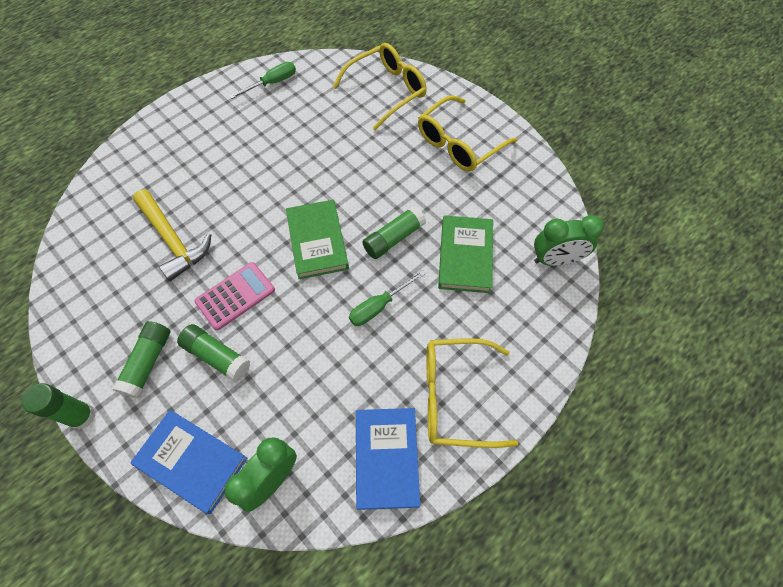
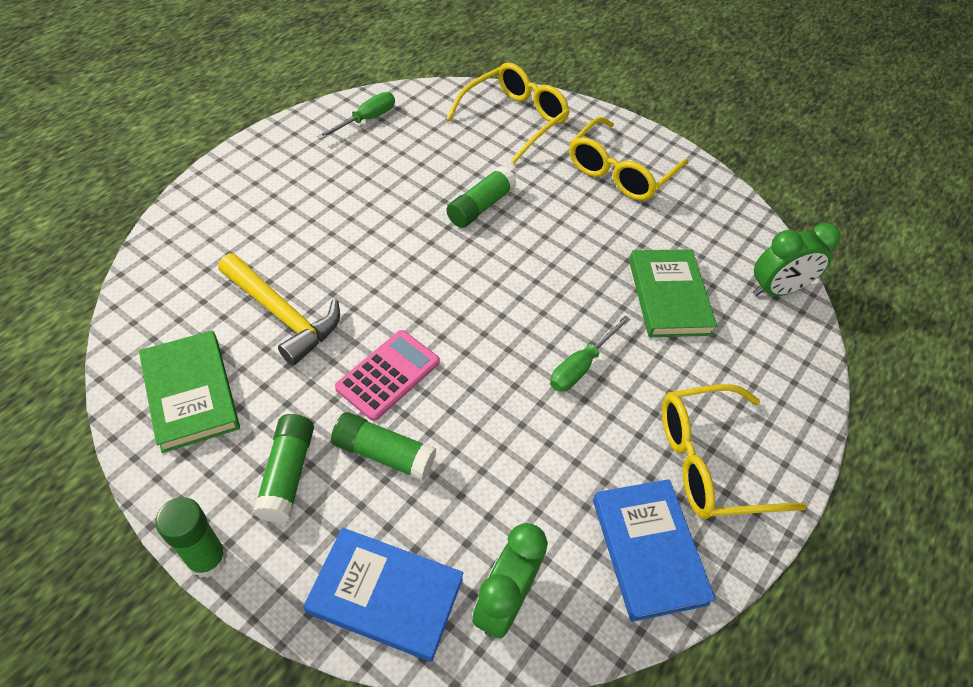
camera: 15 degrees left, 10 degrees down
green book [286,200,349,279] -> green book moved to [139,330,240,453]
green glue stick [362,205,426,259] -> green glue stick moved to [446,166,517,228]

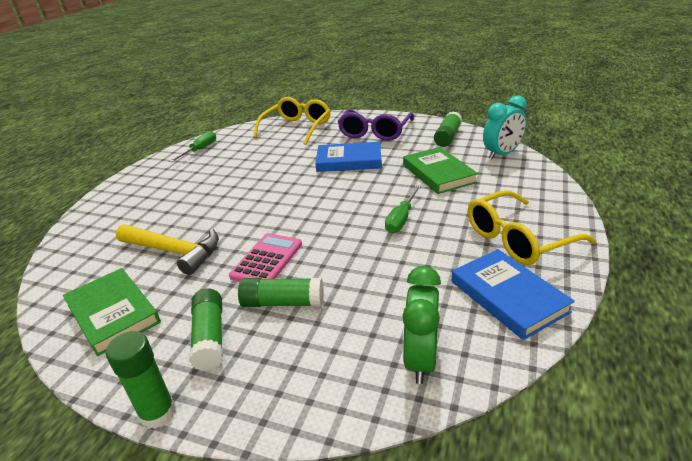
camera: 10 degrees left, 20 degrees down
blue book [303,527,464,662] -> blue book moved to [315,142,382,172]
green glue stick [446,166,517,228] -> green glue stick moved to [434,111,462,147]
yellow glasses [569,117,688,201] -> purple glasses [337,109,414,141]
green clock [753,223,841,296] -> turquoise clock [483,96,527,160]

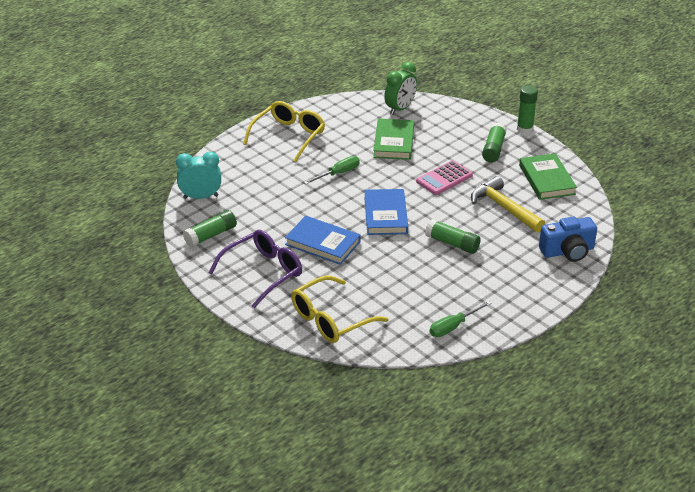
camera: 155 degrees left, 5 degrees up
green glue stick [238,278,324,307] -> green glue stick moved to [425,219,481,254]
green book [403,147,478,194] -> green book moved to [373,118,414,160]
blue book [452,249,575,340] -> blue book moved to [364,189,408,235]
yellow glasses [468,190,596,265] -> yellow glasses turned 60 degrees counterclockwise [243,101,325,162]
none -> blue camera [539,216,597,262]

